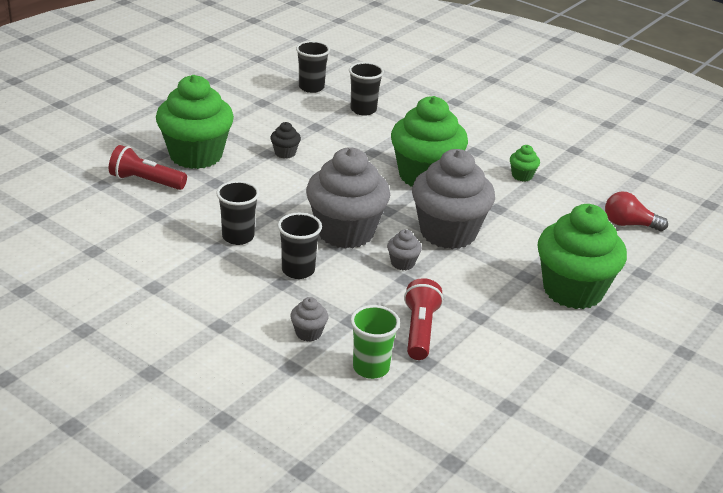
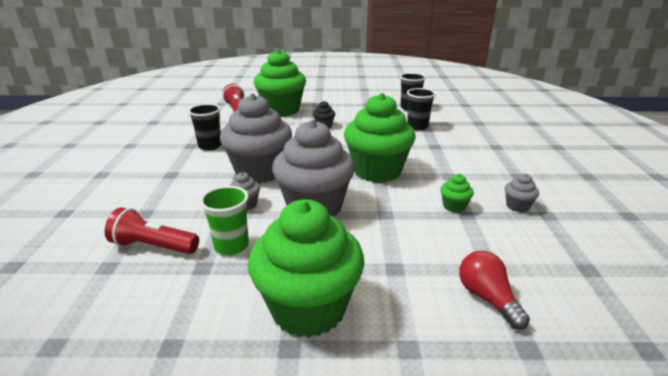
camera: 55 degrees right, 5 degrees down
black cup [278,213,322,279] -> none
grey cupcake [290,297,328,342] -> grey cupcake moved to [505,174,539,212]
green cup [350,305,400,379] -> green cup moved to [200,186,249,255]
red flashlight [404,278,443,360] -> red flashlight turned 135 degrees counterclockwise [105,208,199,254]

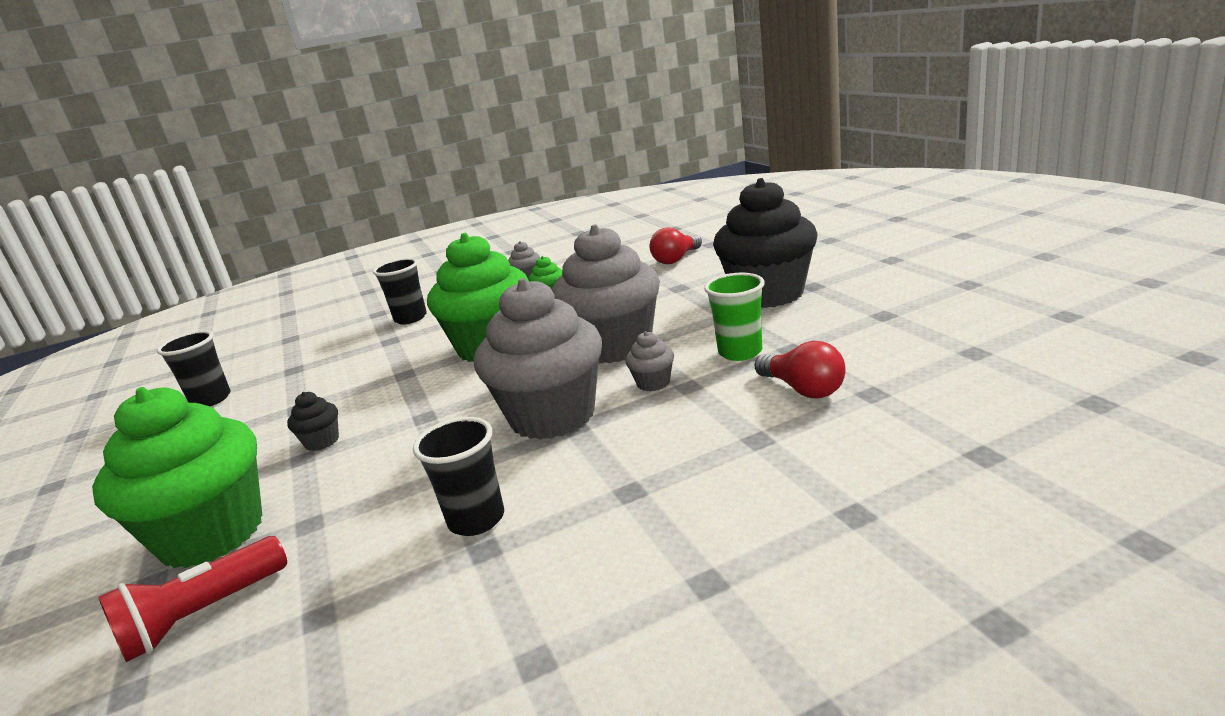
camera: 110 degrees left, 5 degrees down
red flashlight [105,208,199,254] -> red light bulb [755,341,845,398]
green cupcake [248,199,364,338] -> black cupcake [713,178,817,308]
black cup [407,88,436,131] -> black cup moved to [373,258,427,324]

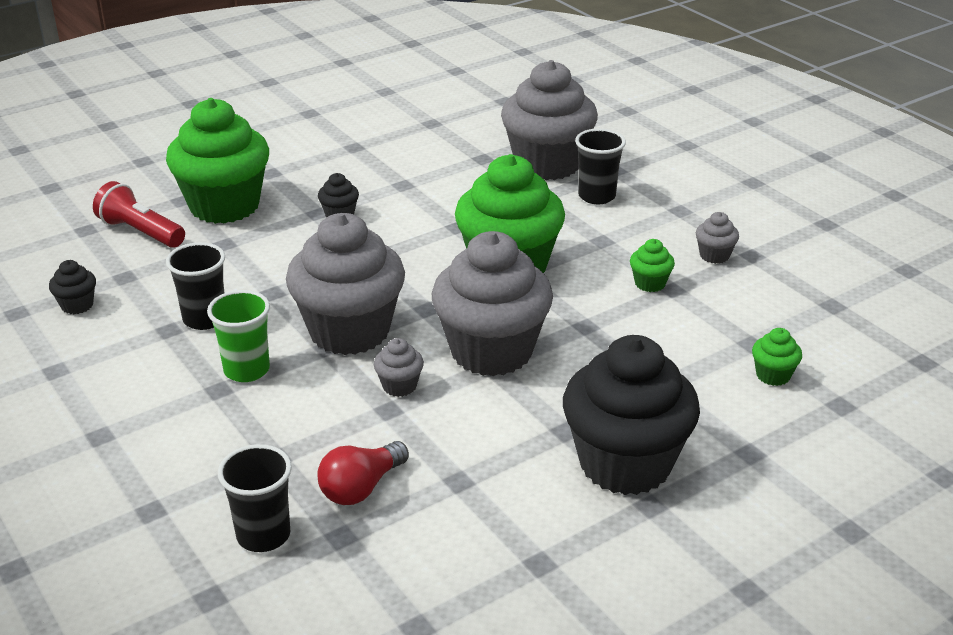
camera: 75 degrees right, 10 degrees up
black cup [157,330,230,406] -> black cup moved to [218,444,292,552]
red light bulb [650,227,702,264] -> green cupcake [752,328,802,386]
green cup [704,273,765,361] -> green cup moved to [207,290,270,382]
none -> black cupcake [49,260,96,314]
none -> grey cupcake [501,60,598,180]

